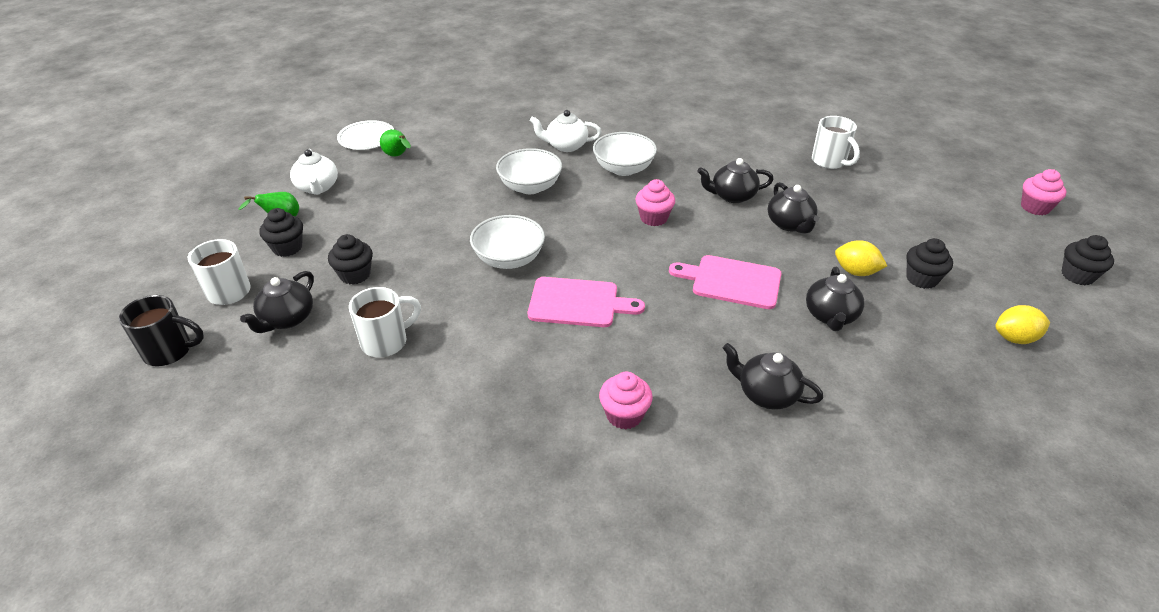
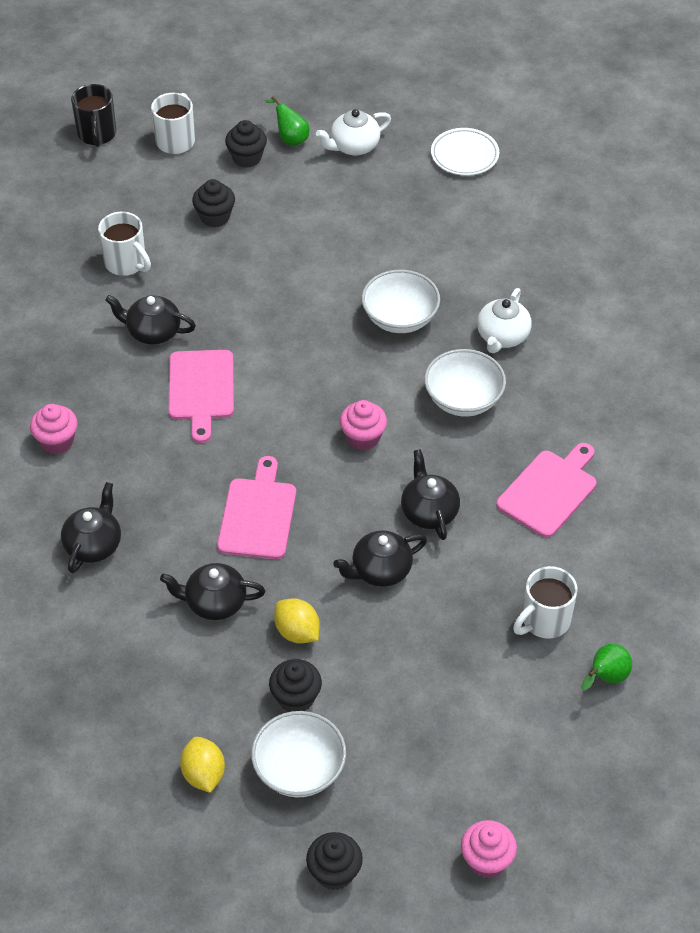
camera: 80 degrees right, 10 degrees up
black teapot [240,271,314,333] -> black teapot moved to [105,295,196,345]
green pear [380,129,411,157] -> green pear moved to [581,644,632,691]
white bowl [470,215,545,269] -> white bowl moved to [251,711,346,797]
white teapot [530,110,602,152] -> white teapot turned 150 degrees counterclockwise [477,288,532,353]
yellow lemon [835,240,887,276] -> yellow lemon turned 60 degrees counterclockwise [274,598,320,644]
none -> pink cutting board [496,443,597,538]

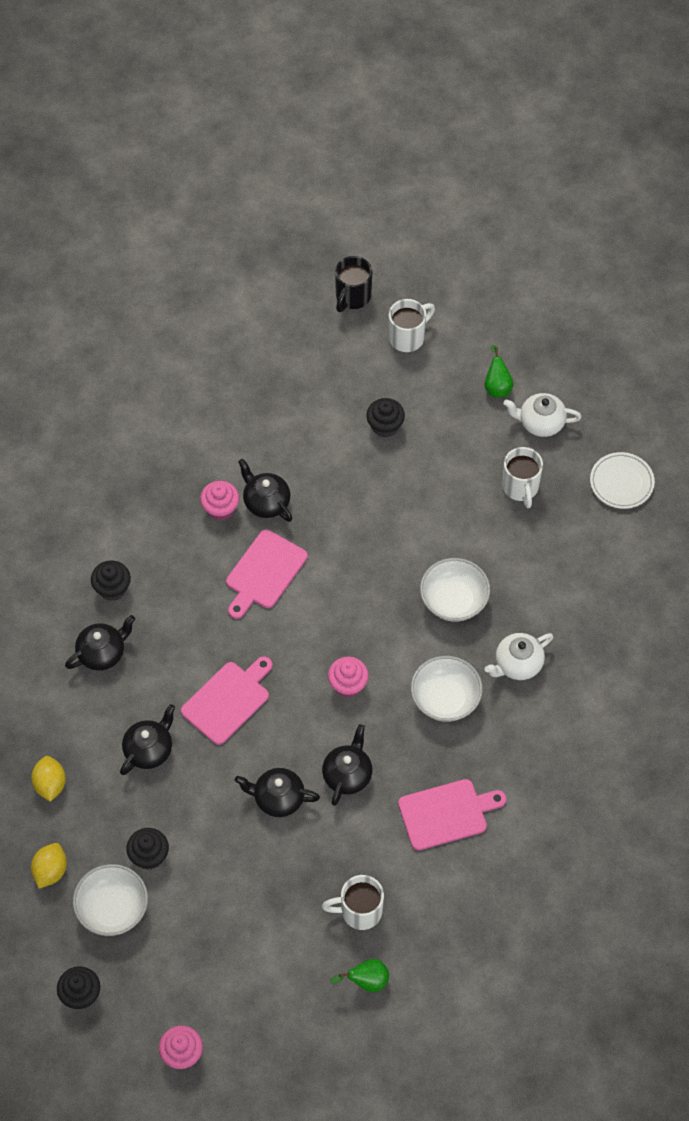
camera: 35 degrees right, 10 degrees up
pink cupcake [30,404,78,454] -> pink cupcake moved to [200,481,239,521]
white mug [98,212,151,276] -> white mug moved to [502,447,543,508]
black teapot [160,563,265,620] -> black teapot turned 90 degrees clockwise [120,704,175,775]
black cupcake [225,120,267,168] -> black cupcake moved to [91,560,131,601]
yellow lemon [274,598,320,644] -> yellow lemon moved to [31,756,66,802]

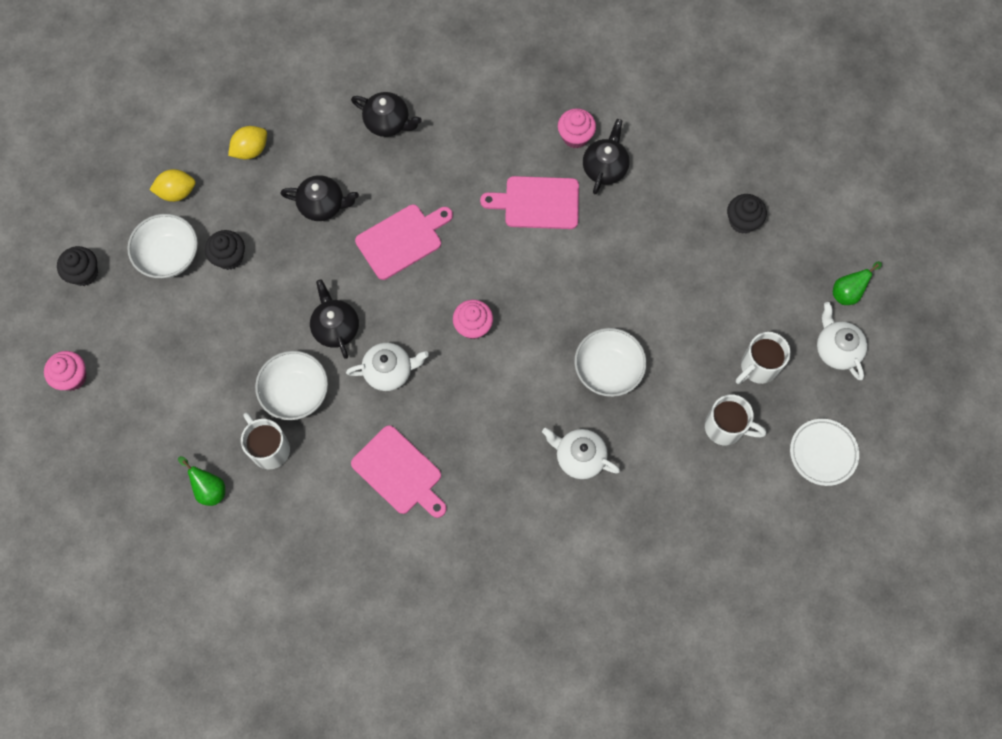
camera: 60 degrees right, 10 degrees up
black cupcake [91,560,131,601] -> none
pink cutting board [181,656,273,745] -> pink cutting board turned 45 degrees counterclockwise [355,205,453,280]
black teapot [322,724,372,806] -> white teapot [346,343,429,391]
black mug [335,256,372,312] -> none
white mug [389,299,435,352] -> white mug moved to [705,394,766,446]
white bowl [411,656,483,722] -> white bowl moved to [255,351,328,420]

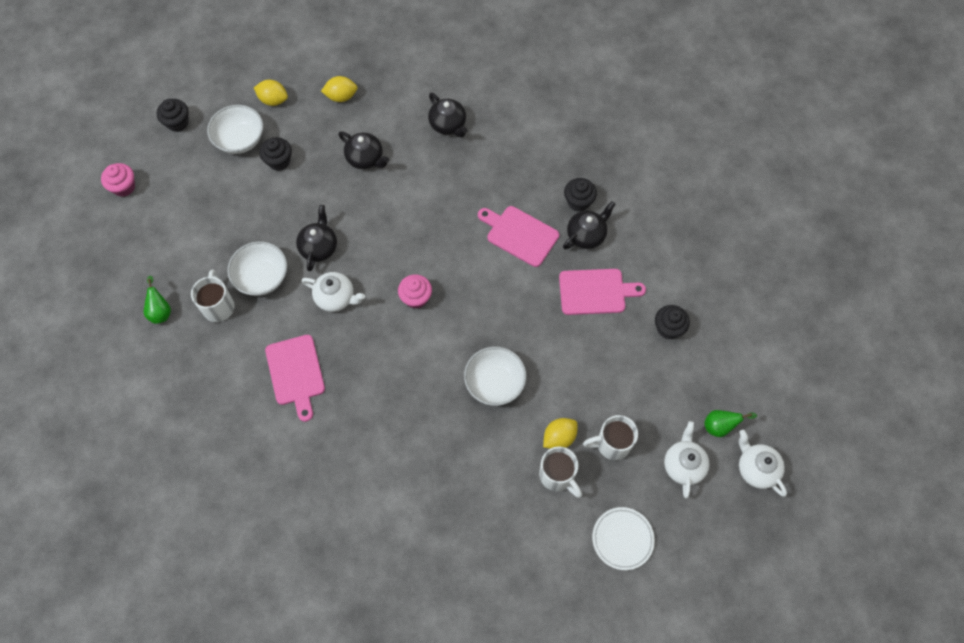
camera: 30 degrees right, 5 degrees down
pink cutting board [355,205,453,280] -> pink cutting board moved to [559,269,646,315]
white teapot [542,428,620,479] -> white teapot moved to [739,430,787,497]
pink cupcake [558,108,596,148] -> black cupcake [564,178,597,212]
none -> yellow lemon [543,418,578,449]

